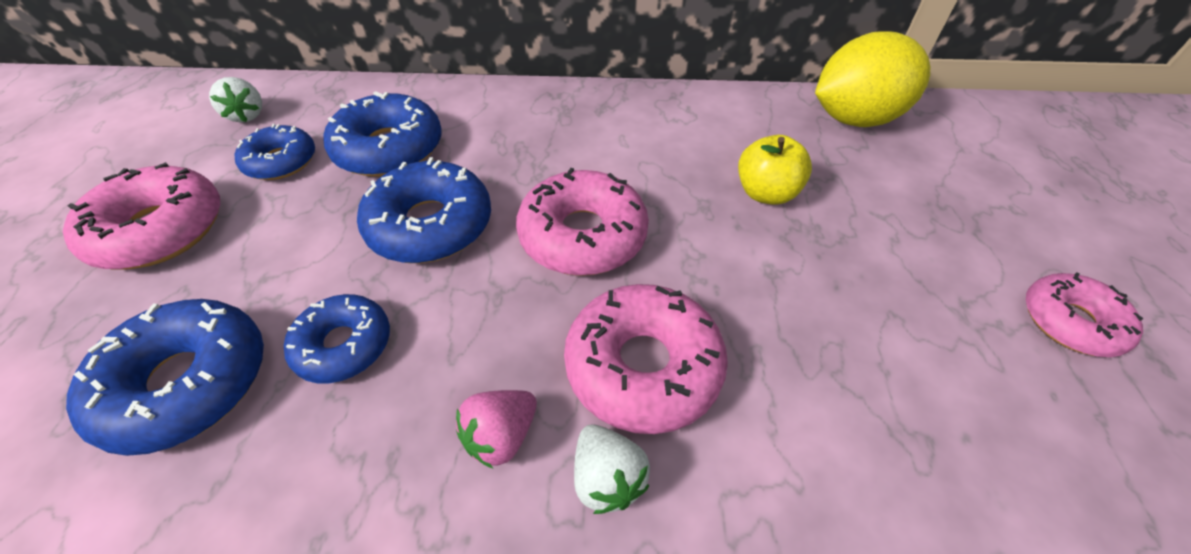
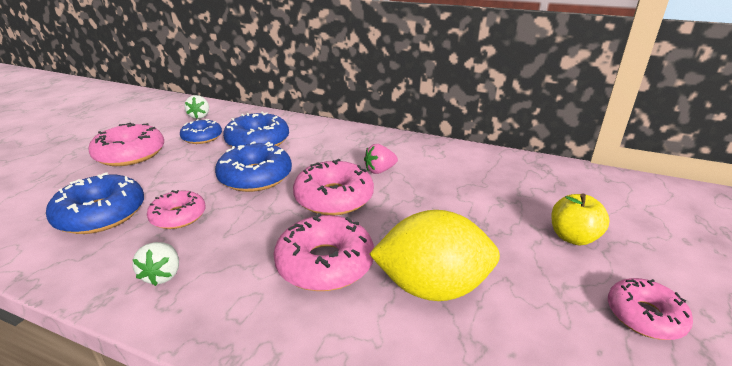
camera: 20 degrees right, 20 degrees down
blue donut [284,294,390,383] -> pink donut [147,190,206,229]
pink strawberry [456,390,537,468] -> pink strawberry moved to [364,144,398,174]
white strawberry [574,425,650,514] -> white strawberry moved to [133,242,179,286]
yellow apple [738,135,812,205] -> yellow apple moved to [552,193,609,245]
yellow lemon [815,31,930,127] -> yellow lemon moved to [369,210,500,301]

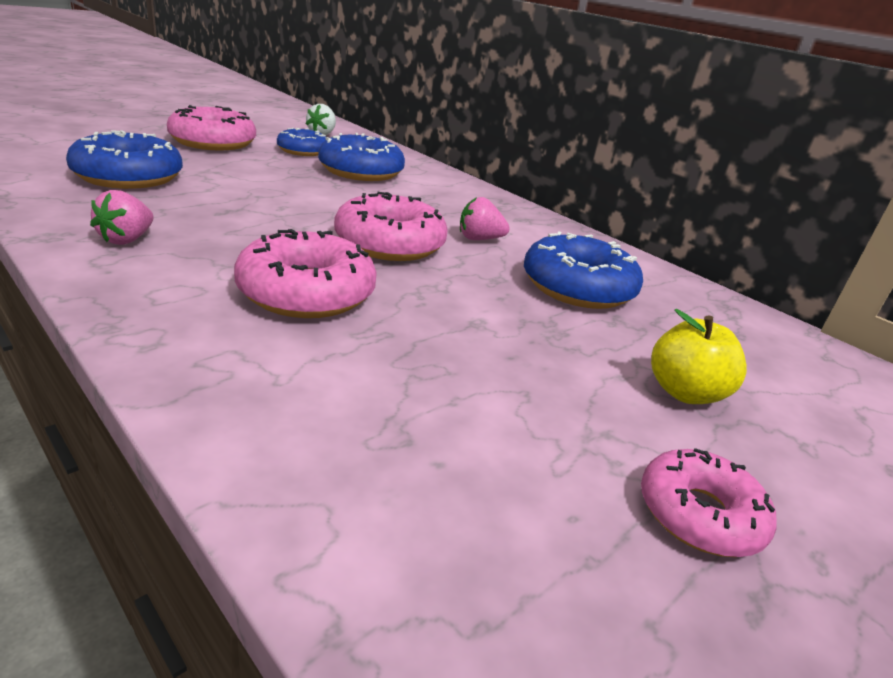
camera: 20 degrees right, 0 degrees up
white strawberry [133,242,179,286] -> pink strawberry [90,190,153,245]
pink donut [147,190,206,229] -> none
blue donut [215,141,292,192] -> blue donut moved to [524,231,643,309]
yellow lemon [369,210,500,301] -> none

